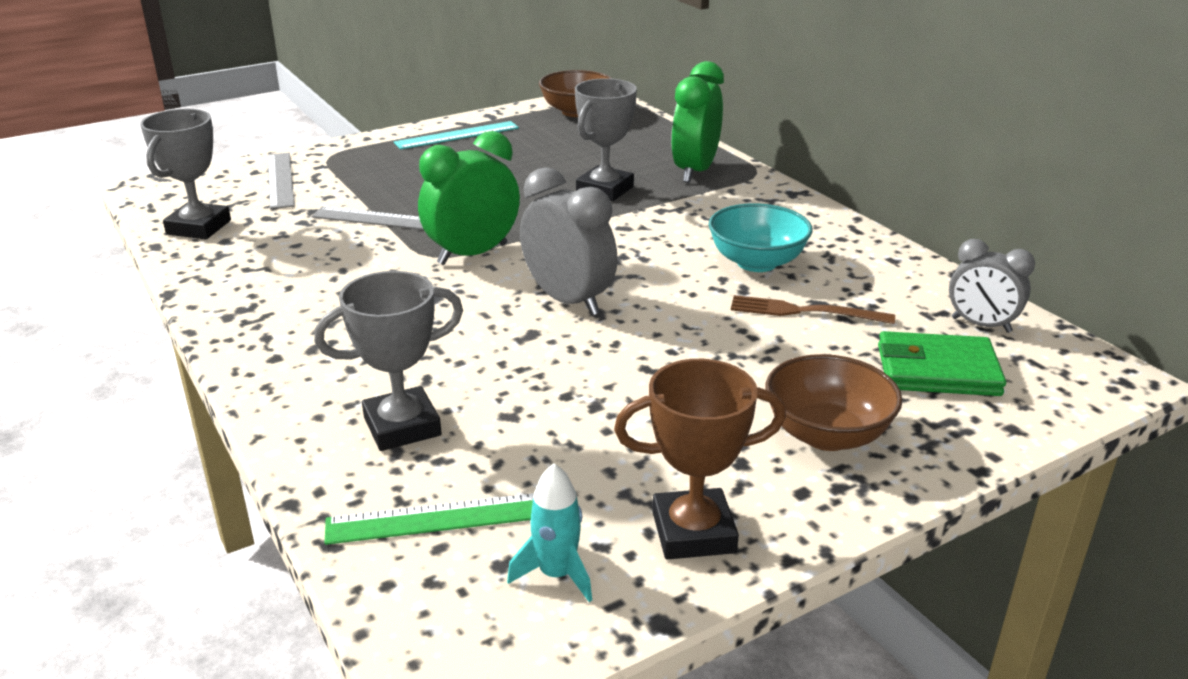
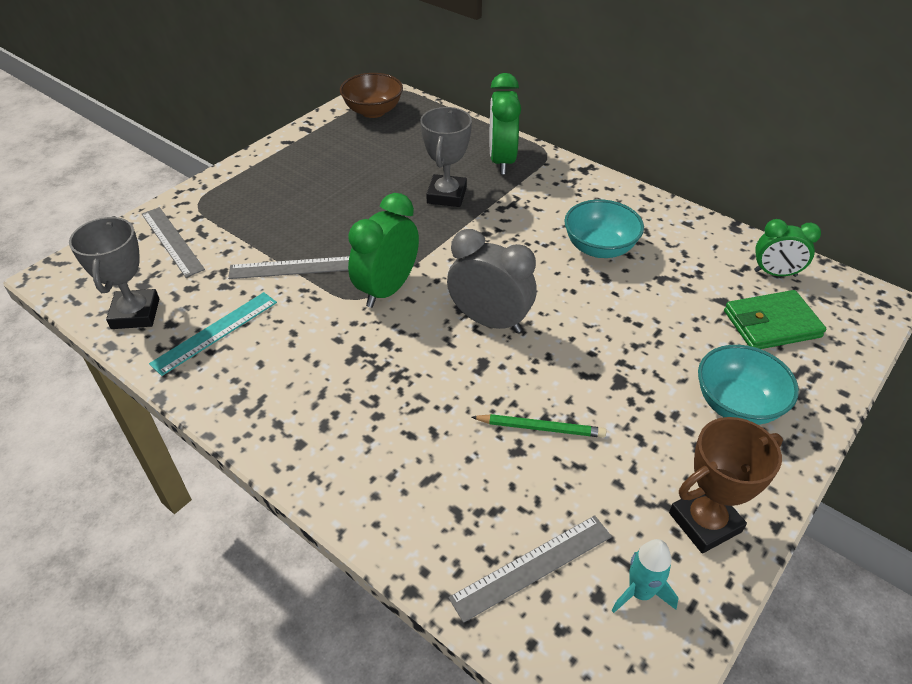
camera: 20 degrees left, 15 degrees up
grey trophy [314,271,463,451] -> none
green ruler [325,493,534,545] -> grey ruler [448,515,612,623]
turquoise ruler [394,121,519,150] -> turquoise ruler moved to [149,292,277,376]
brown fork [731,295,895,324] -> none
brown bowl [765,354,903,451] -> turquoise bowl [698,345,799,425]
grey clock [949,239,1035,333] -> green clock [754,219,821,277]
none -> green pencil [472,414,606,438]

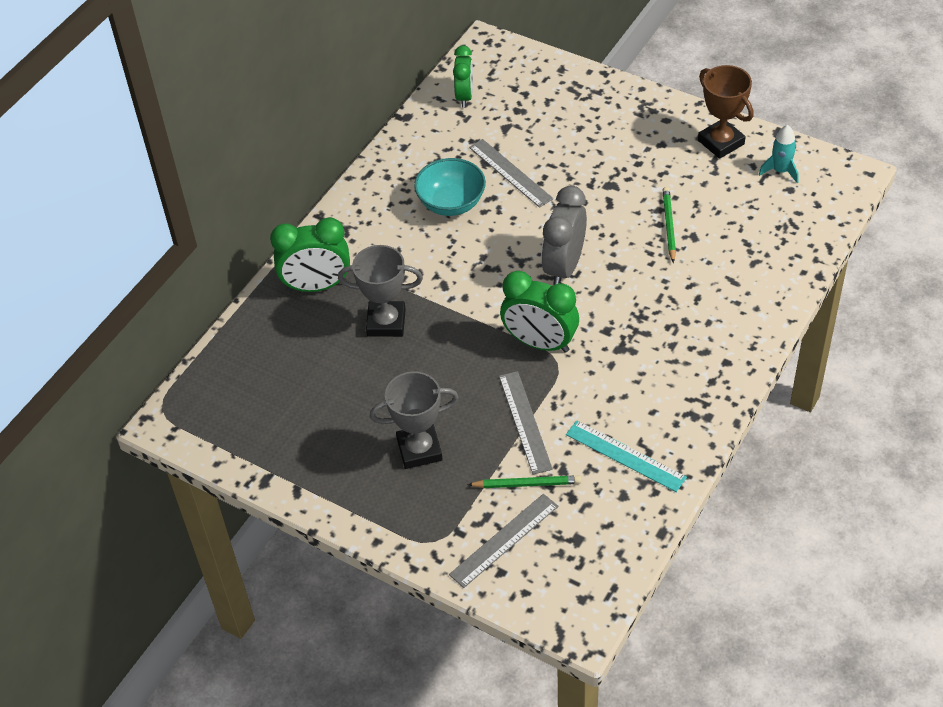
camera: 95 degrees left, 5 degrees up
grey trophy [69,216,159,329] -> grey trophy moved to [370,371,459,469]
brown bowl [340,73,403,118] -> none
grey ruler [448,515,612,623] -> grey ruler moved to [469,139,553,208]
turquoise bowl [698,345,799,425] -> none
green wallet [724,290,826,349] -> none
none -> green pencil [467,476,581,488]

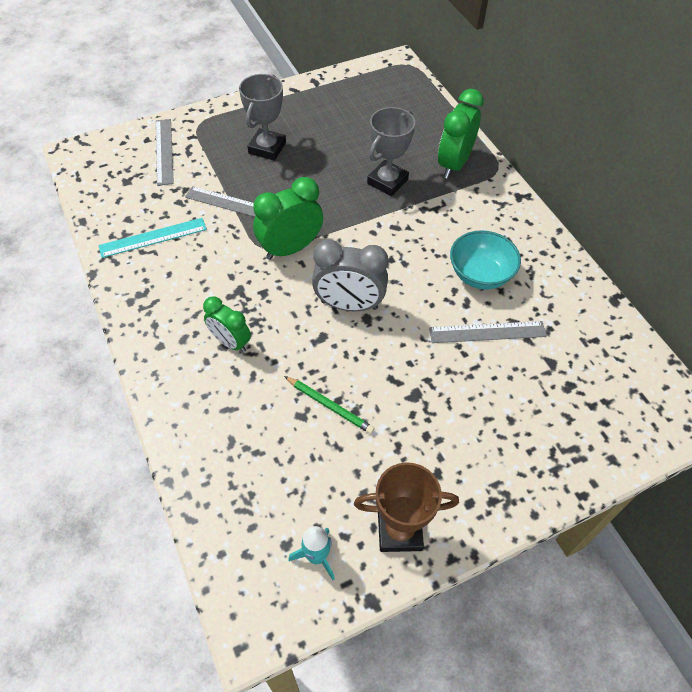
camera: 120 degrees right, 5 degrees up
green clock [453,46,473,108] -> green clock moved to [203,296,251,352]
green pencil [467,476,581,488] -> none
grey clock [541,186,587,285] -> grey clock turned 135 degrees clockwise [312,239,388,311]

